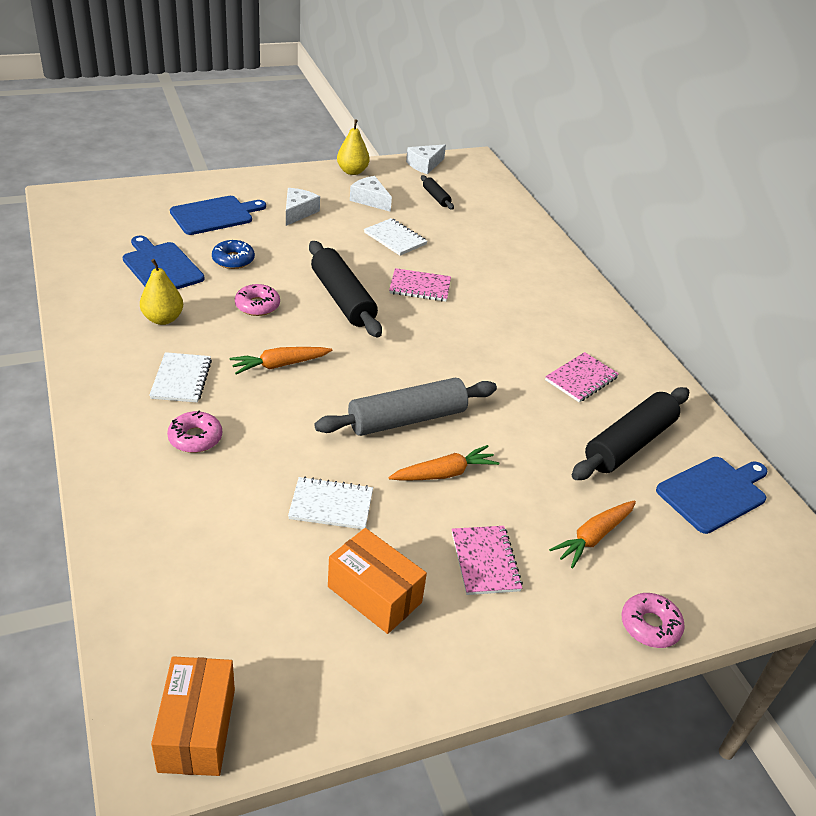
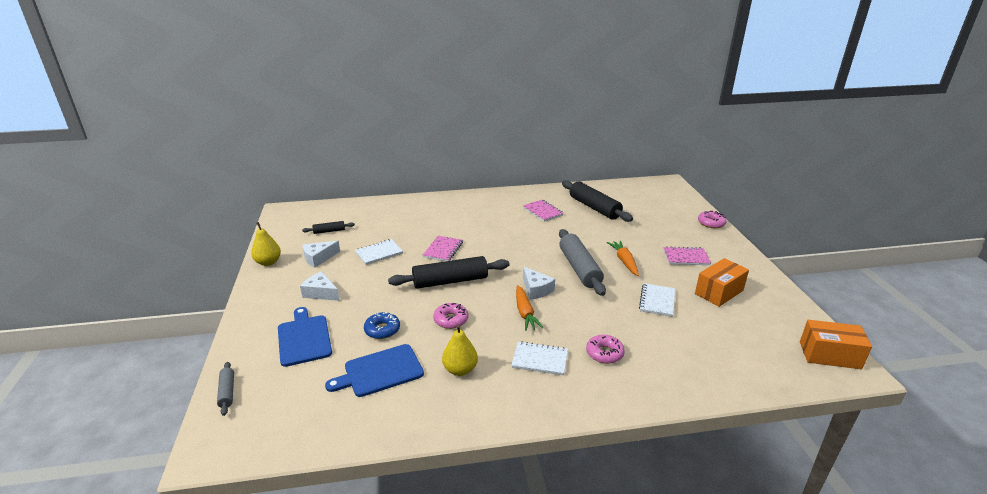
camera: 75 degrees left, 10 degrees down
white cheese [406,144,446,174] -> white cheese moved to [523,266,555,300]
orange carrot [549,500,636,569] -> none
blue cutting board [656,457,768,534] -> none
none -> grey rolling pin [217,362,234,416]

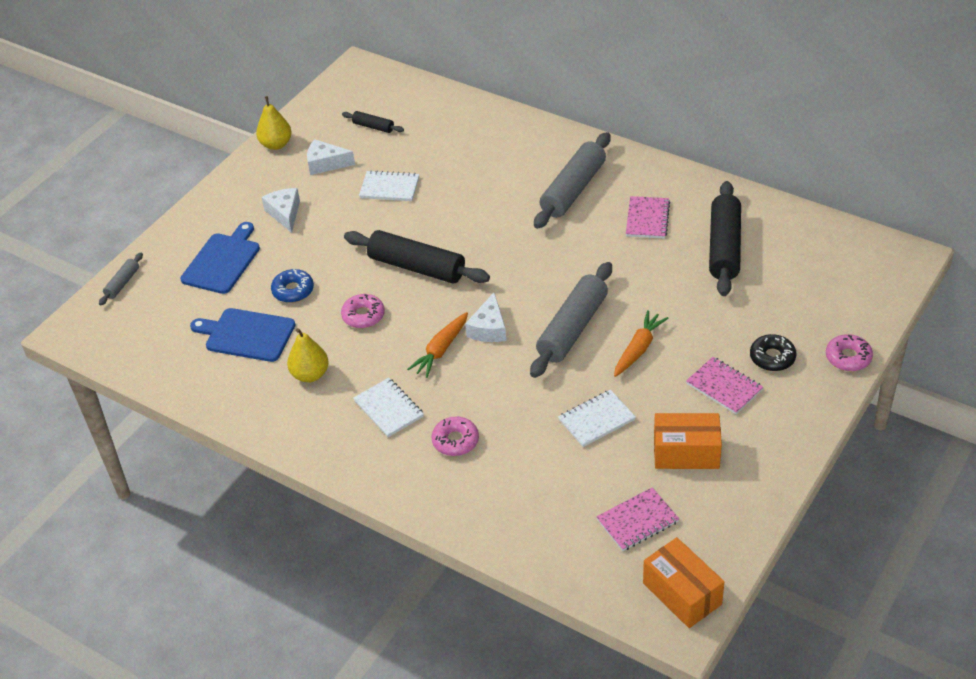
camera: 45 degrees right, 15 degrees up
pink notebook [423,236,463,261] -> pink notebook moved to [596,487,679,551]
none -> grey rolling pin [534,132,610,229]
none -> black donut [750,334,796,371]

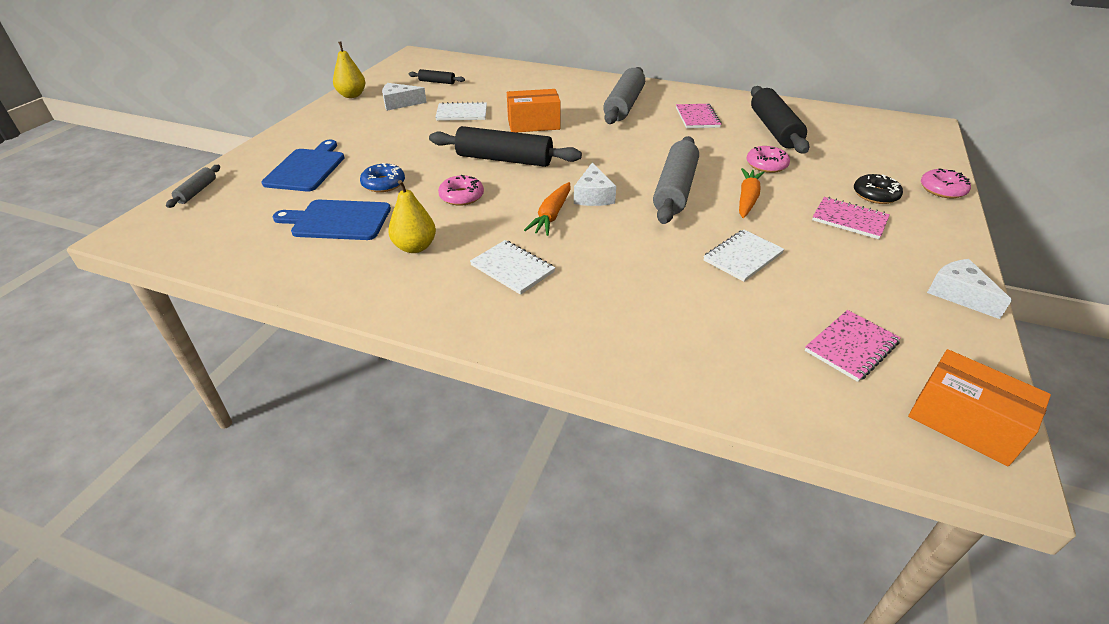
camera: 15 degrees left, 5 degrees down
white cheese [262,188,300,233] -> white cheese moved to [927,259,1012,319]
pink donut [432,416,479,456] -> pink donut moved to [747,146,790,173]
orange box [654,413,722,469] -> orange box moved to [507,89,561,133]

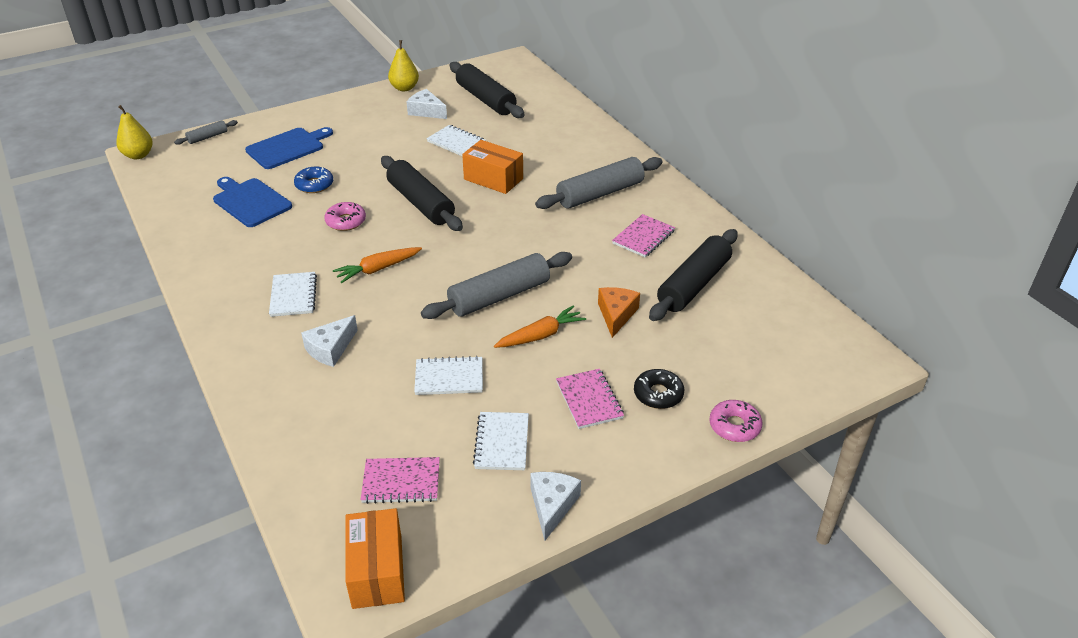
camera: 40 degrees right, 0 degrees up
yellow pear [388,180,436,253] -> yellow pear moved to [116,105,153,159]
black rolling pin [409,69,465,84] -> black rolling pin [450,62,525,118], size x2.09
white cheese [574,162,616,206] -> white cheese moved to [301,315,358,367]
pink donut [747,146,790,173] -> orange cheese [598,287,640,338]
none -> white notebook [473,412,529,470]

